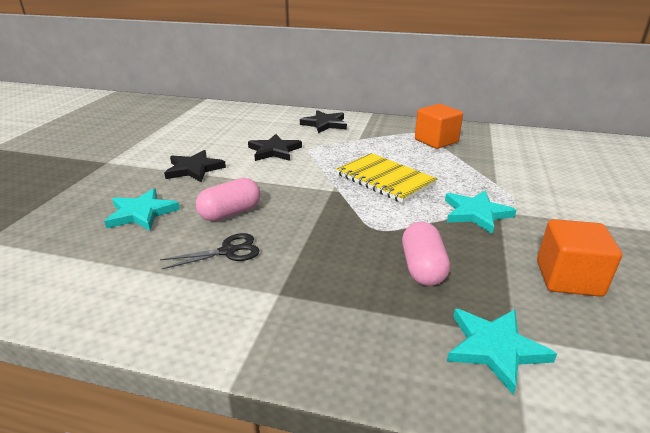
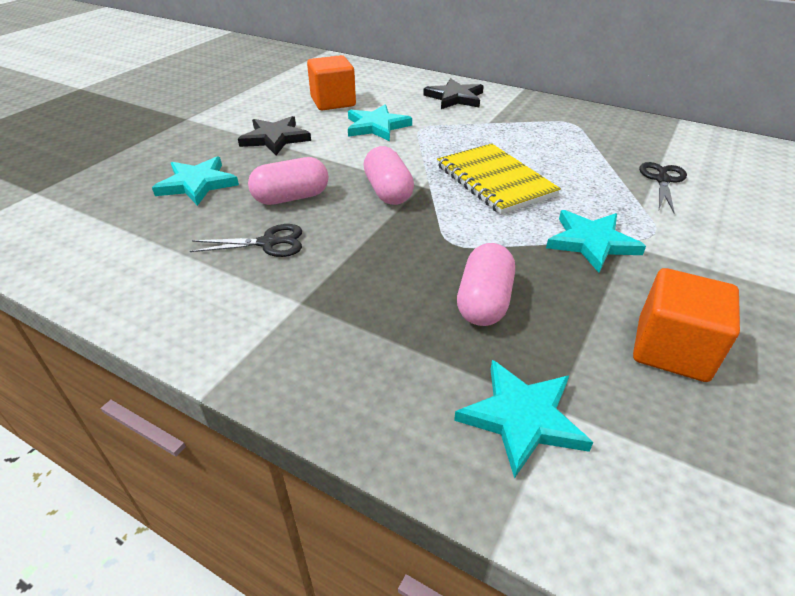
camera: 15 degrees right, 10 degrees up
black star [248,134,302,161] -> turquoise star [348,104,412,141]
orange cube [415,104,463,149] -> orange cube moved to [307,55,356,110]
none -> pink capsule [363,146,414,205]
none -> black scissors [639,162,687,213]

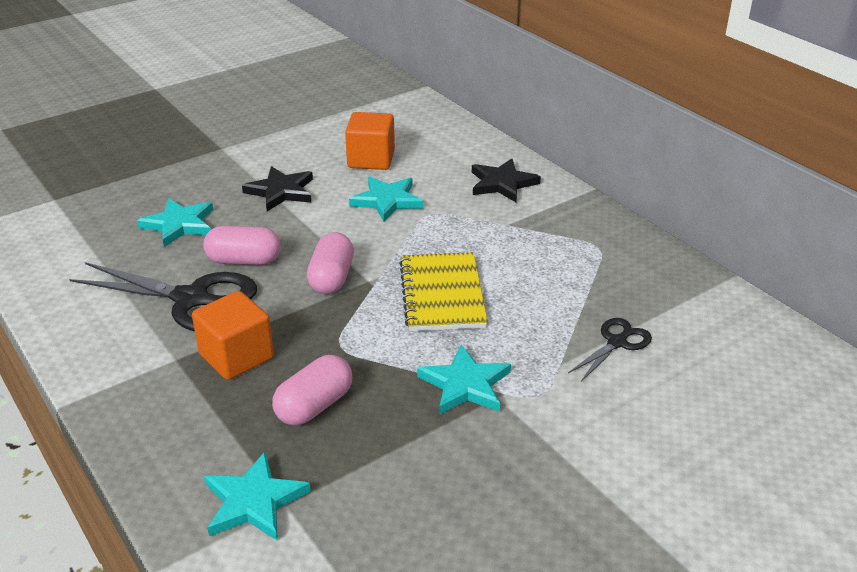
camera: 25 degrees right, 5 degrees down
black scissors [190,224,302,257] -> black scissors [69,262,257,331], size x1.92
orange cube [633,268,740,382] -> orange cube moved to [192,291,274,380]

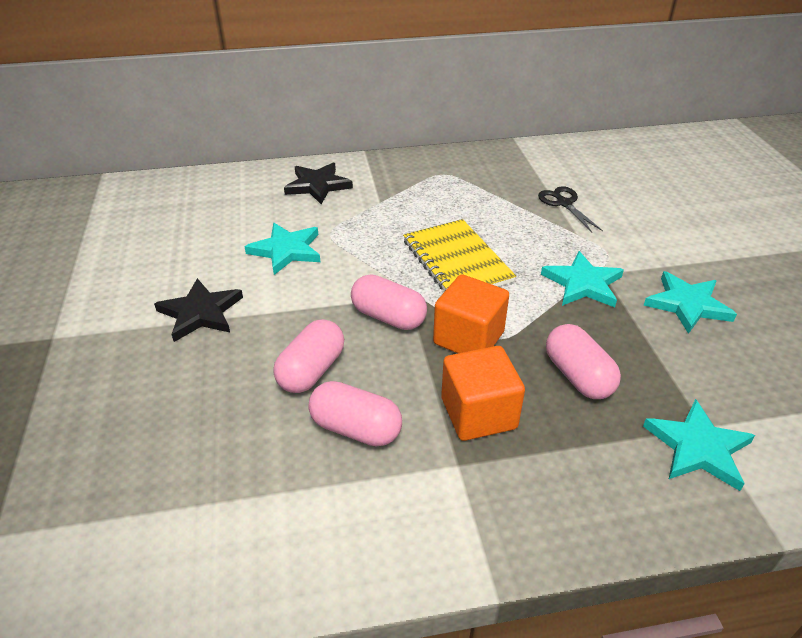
camera: 65 degrees left, 5 degrees up
black scissors [69,262,257,331] -> pink capsule [308,381,402,447]
turquoise star [137,198,213,247] -> turquoise star moved to [643,271,737,334]
orange cube [345,112,395,170] -> orange cube moved to [433,274,509,353]
yellow notebook [399,252,488,331] -> yellow notebook turned 45 degrees clockwise [403,219,516,291]

